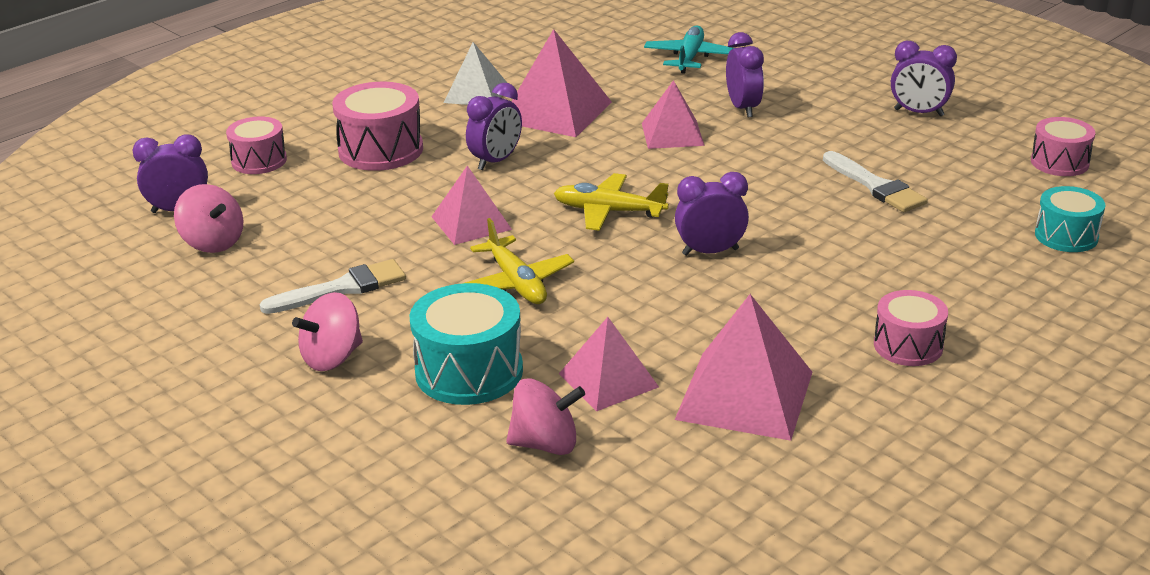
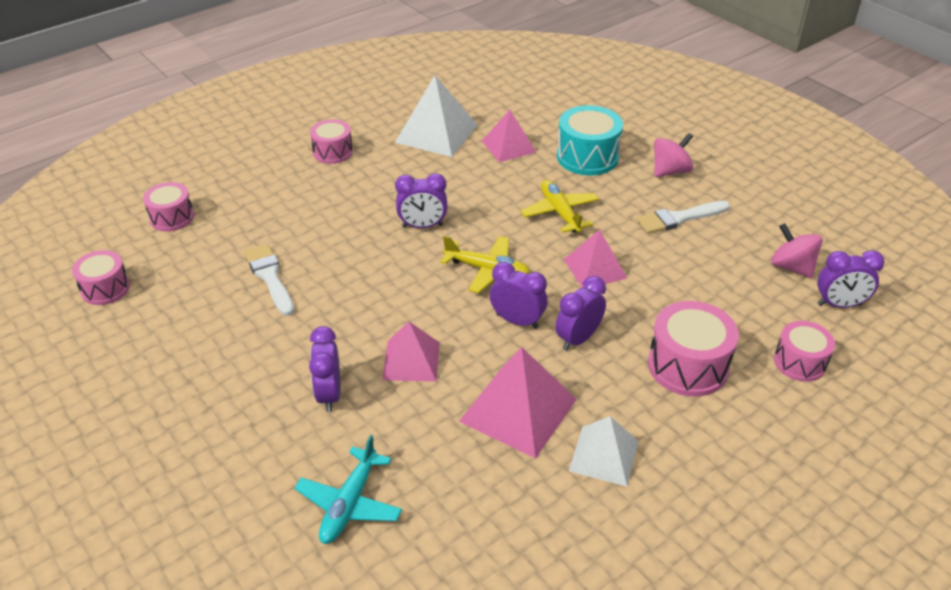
camera: 175 degrees left, 10 degrees up
pink spinning top [506,379,585,455] -> none
pink pyramid [675,294,812,441] -> white pyramid [395,75,478,157]
purple clock [891,41,957,116] -> purple clock moved to [490,262,547,329]
turquoise drum [1035,186,1105,252] -> pink drum [143,182,194,231]

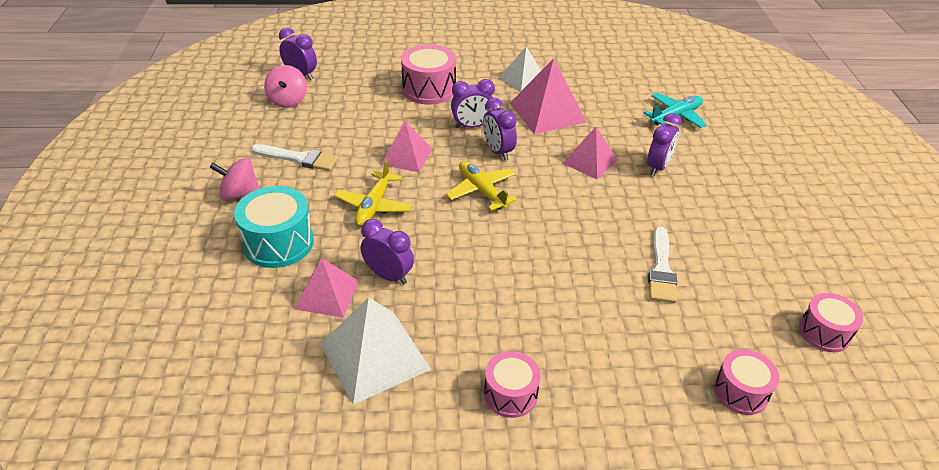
camera: 145 degrees left, 0 degrees up
purple clock [395,173,448,228] -> purple clock moved to [361,219,414,285]
pink drum [774,321,835,382] -> none

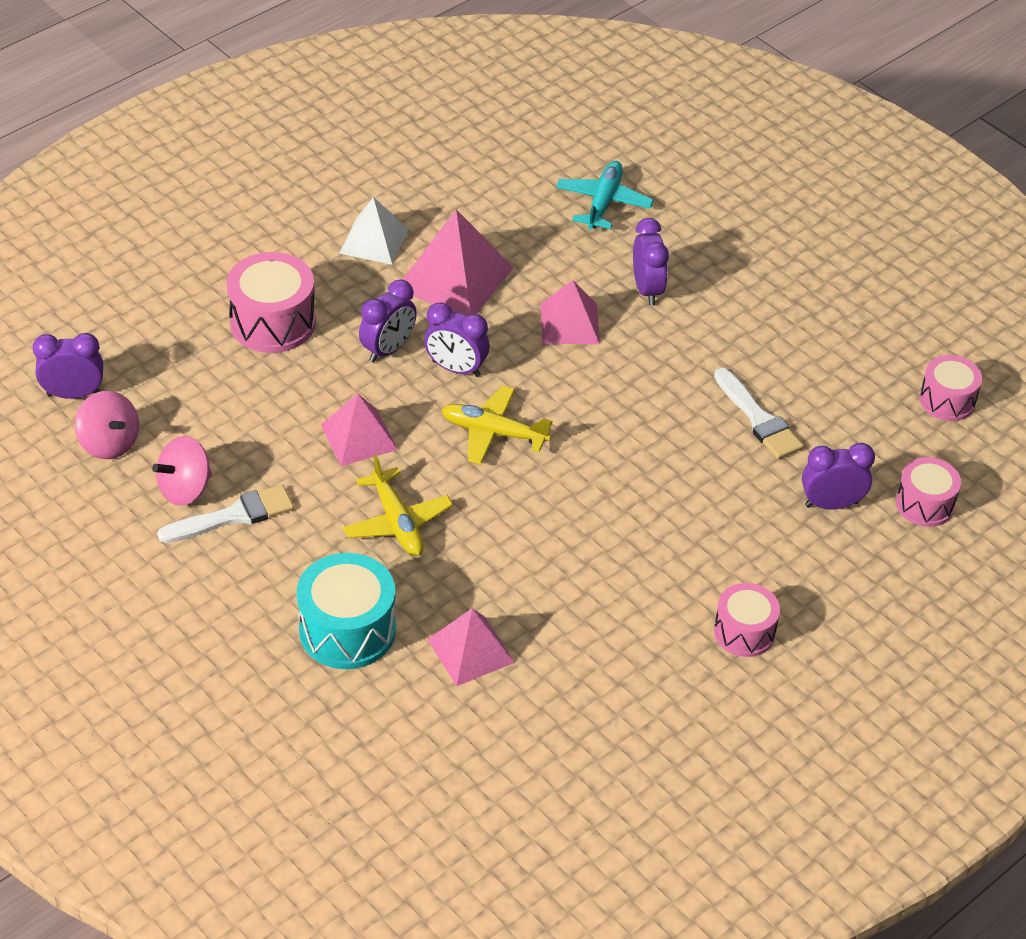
camera: 40 degrees left, 5 degrees up
pink spinning top [210,158,260,201] -> pink spinning top moved to [152,436,212,506]
white pyramid [320,297,431,405] -> none
purple clock [361,219,414,285] -> purple clock moved to [802,443,875,509]

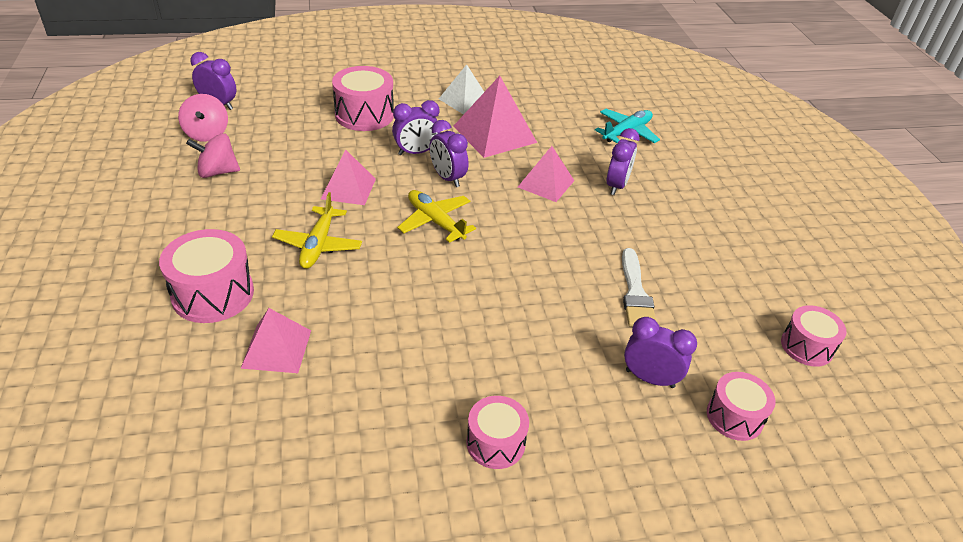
camera: 30 degrees right, 5 degrees down
white brush [157,484,294,543] -> none
turquoise drum [297,553,396,669] -> pink drum [159,229,254,323]

